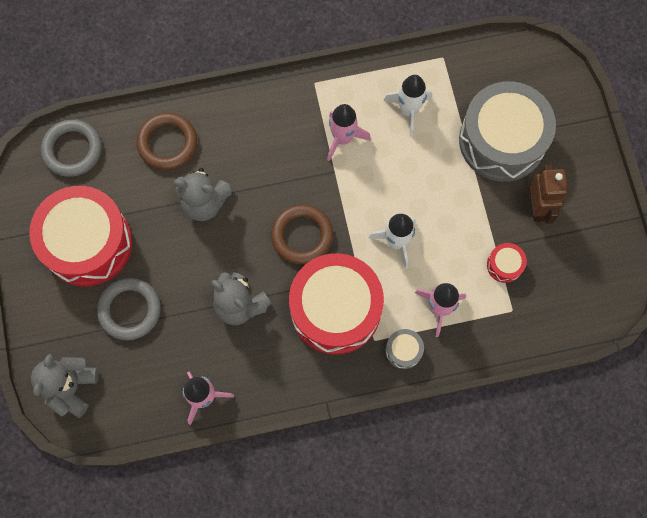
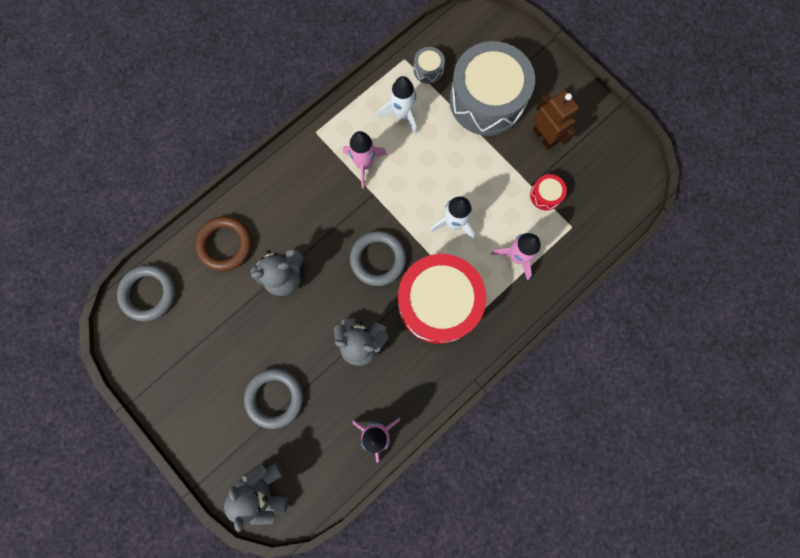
camera: 30 degrees left, 5 degrees up
red drum [29,186,132,287] -> none
brown ring [271,205,333,265] -> grey ring [350,231,406,286]
grey drum [385,329,424,369] -> grey drum moved to [414,47,445,84]

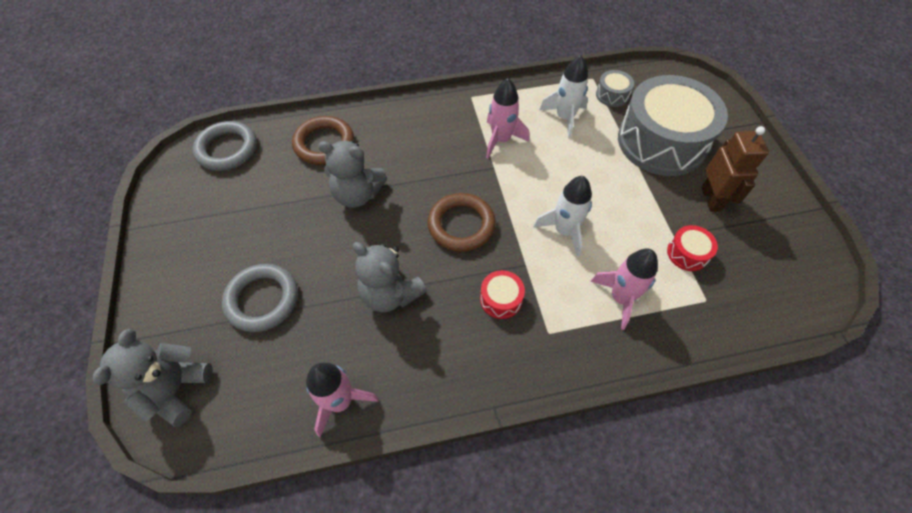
camera: 30 degrees right, 20 degrees down
grey ring [350,231,406,286] -> brown ring [427,193,496,252]
red drum [398,254,486,344] -> red drum [480,270,525,319], size x0.40

